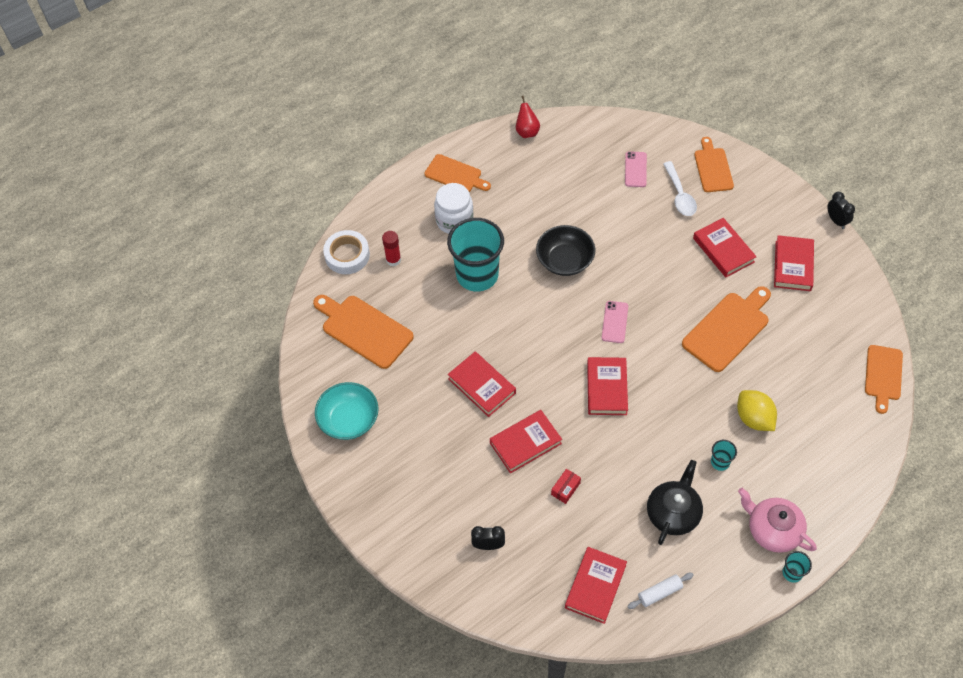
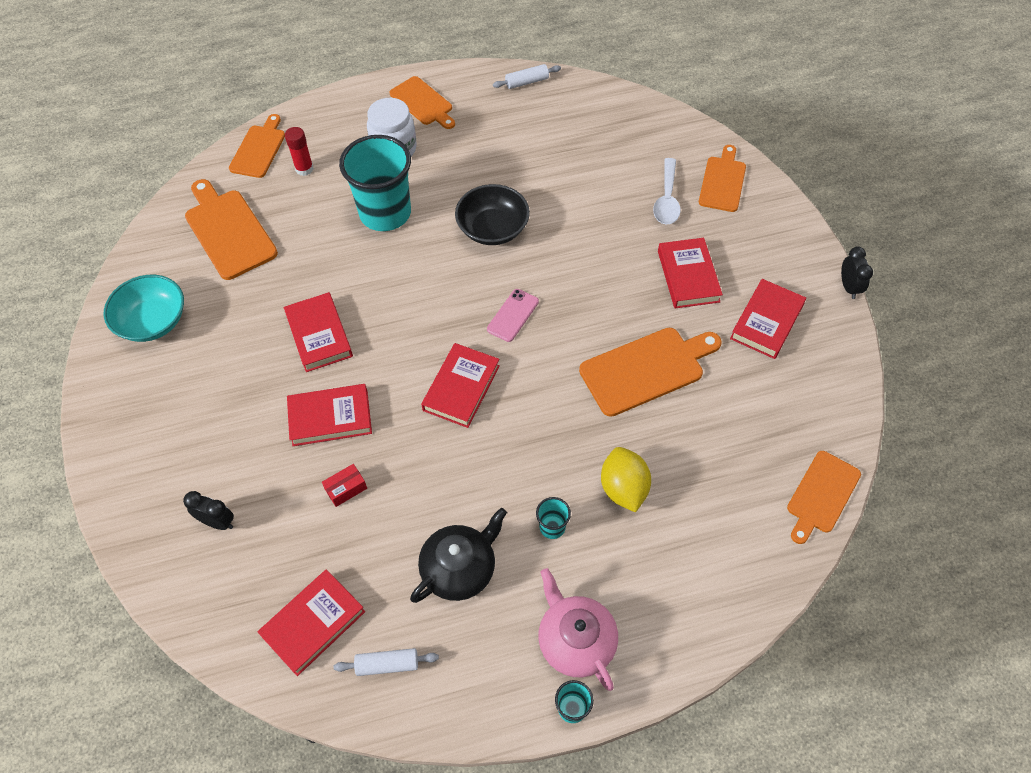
camera: 20 degrees right, 0 degrees up
white tape [323,230,370,274] -> orange cutting board [229,114,285,178]
red pear [516,96,540,138] -> white rolling pin [493,64,561,89]
pink phone [625,151,647,187] -> none

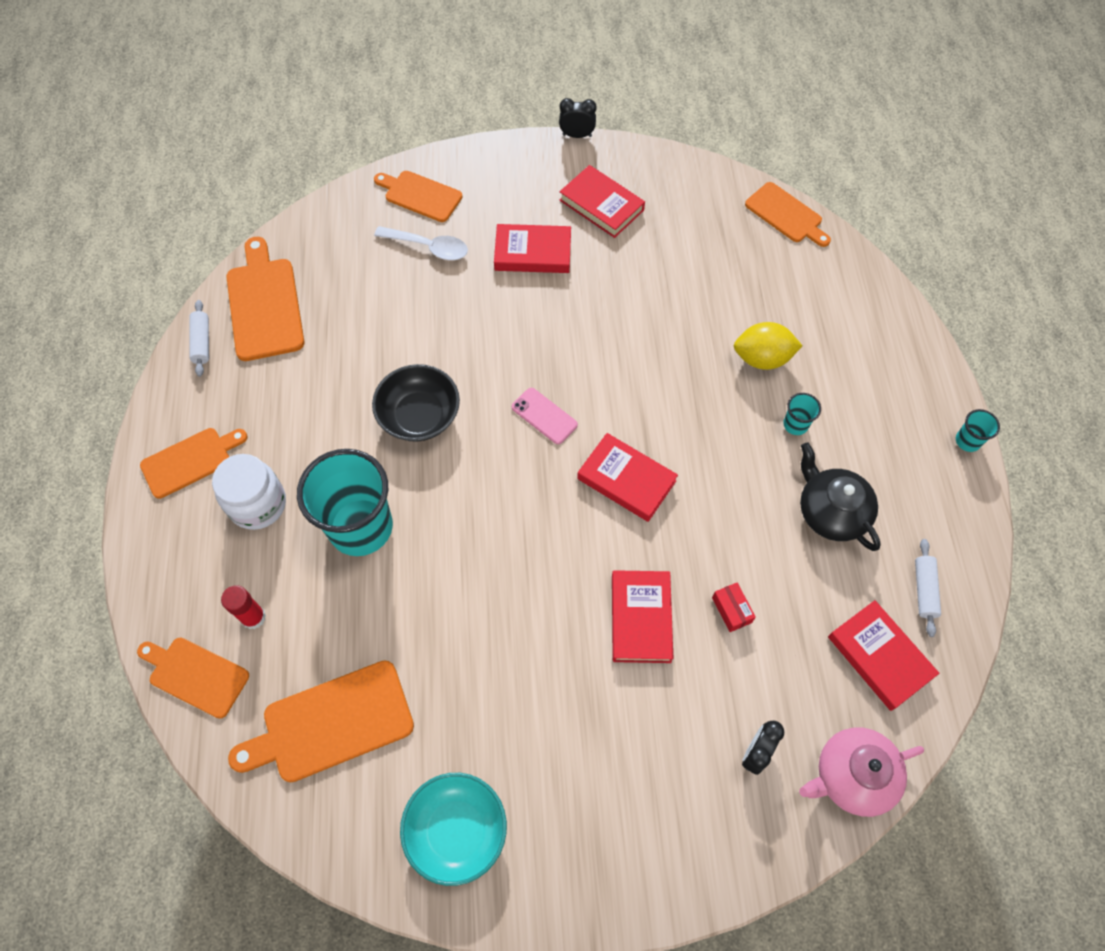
camera: 80 degrees left, 5 degrees up
red book [284,292,353,372] -> none
pink teapot [538,568,618,691] -> pink teapot moved to [799,727,924,817]
orange cutting board [579,328,721,417] -> orange cutting board moved to [227,237,305,361]

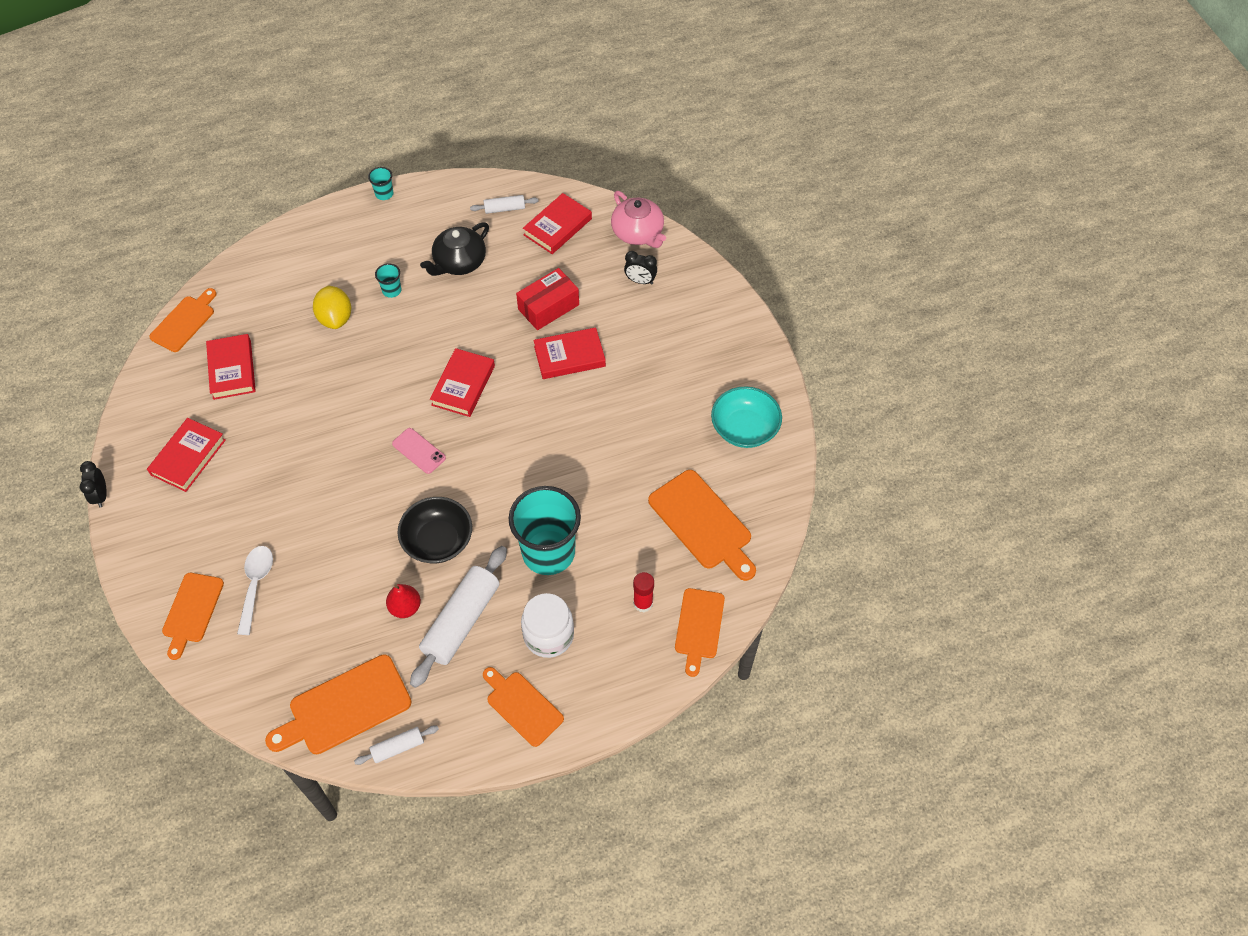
camera: 105 degrees left, 5 degrees down
red book [494,224,571,273] -> red book moved to [206,334,256,400]
pink phone [512,388,578,444] -> pink phone turned 75 degrees counterclockwise [392,428,446,474]
red box [712,582,756,632] -> red box [516,268,579,330], size x1.89
none -> red pear [386,584,421,618]
none -> white rolling pin [410,546,507,688]

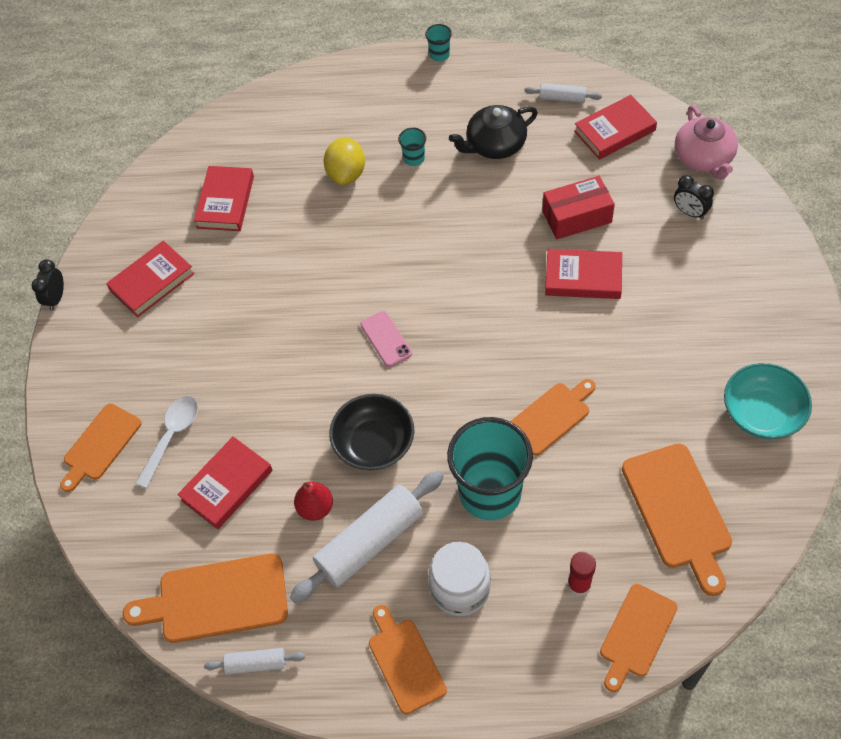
camera: 25 degrees right, 0 degrees up
orange cutting board [149,288,217,352] -> orange cutting board moved to [510,379,596,456]
red book [430,348,495,417] -> red book moved to [177,437,273,529]

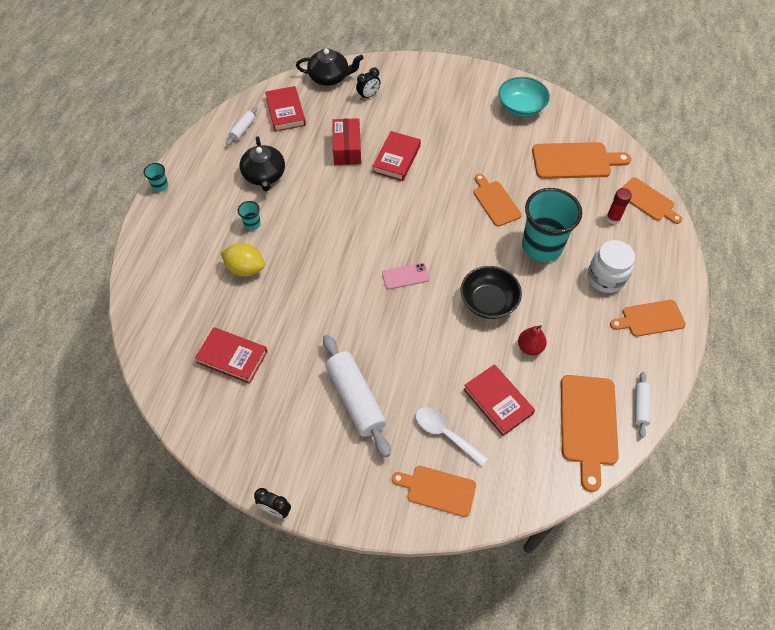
camera: 80 degrees left, 0 degrees up
orange cutting board [60,403,142,492] -> orange cutting board turned 150 degrees clockwise [392,466,476,517]
red book [106,241,195,317] -> none
white rolling pin [290,471,443,603] -> white rolling pin moved to [323,335,390,458]
pink teapot [675,105,738,180] -> black teapot [296,48,363,86]

